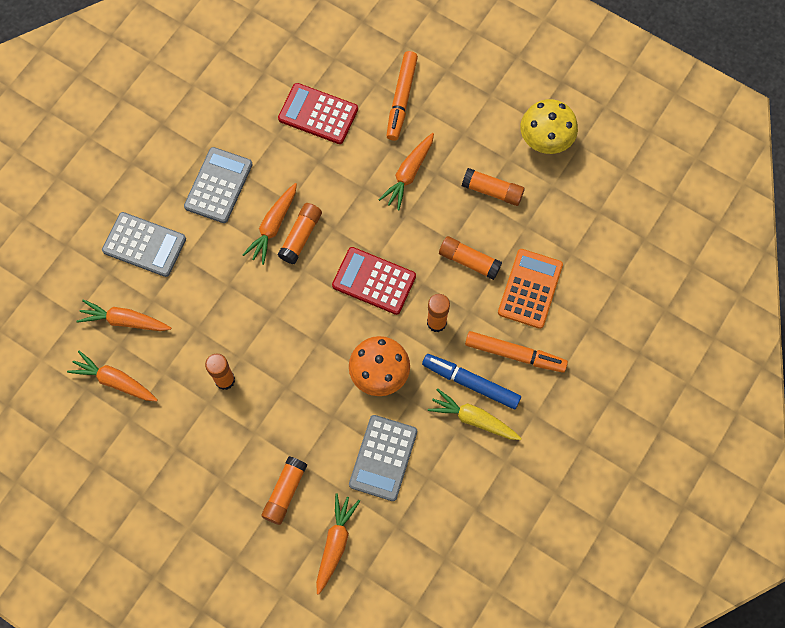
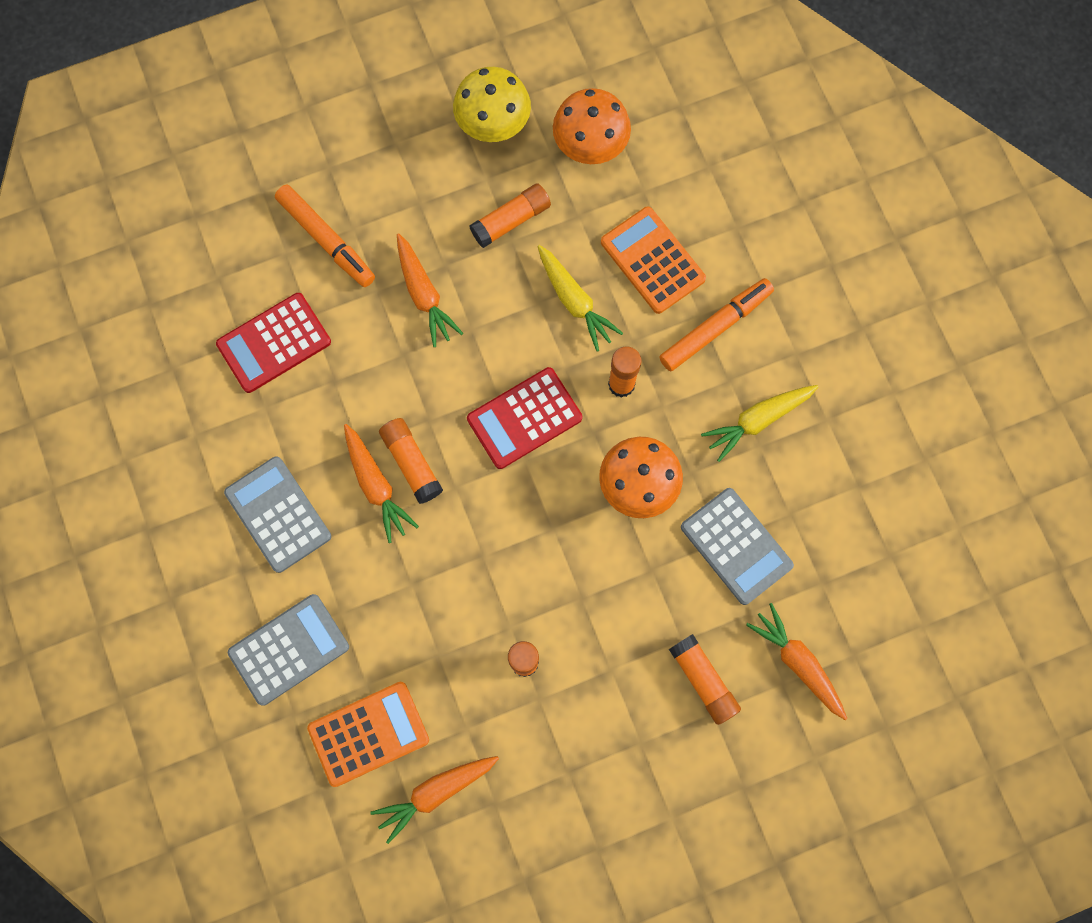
camera: 55 degrees left, 5 degrees up
orange carrot [77,299,171,331] -> orange calculator [307,682,429,787]
blue marker [422,354,521,409] -> none
orange glue stick [439,236,502,280] -> yellow carrot [538,245,623,352]
none -> orange mushroom [553,88,631,164]

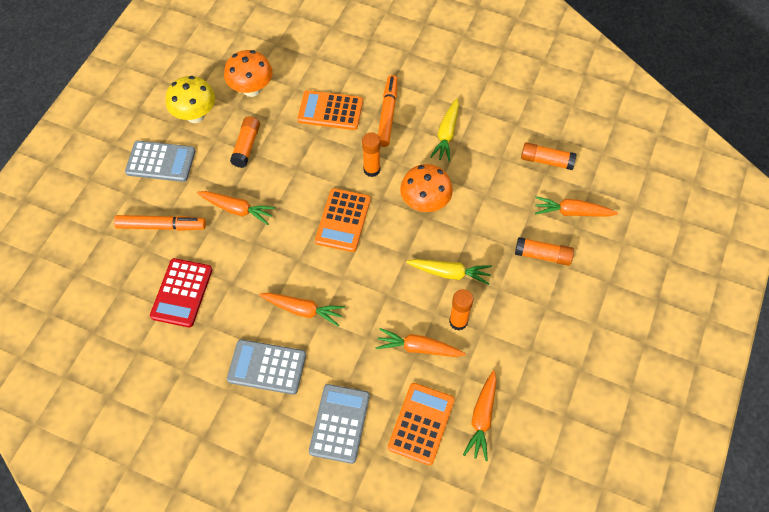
camera: 45 degrees left, 15 degrees down
orange glue stick [379,418,443,504] -> orange glue stick moved to [521,142,577,170]
red calculator [467,367,582,469] -> orange calculator [315,188,370,252]
yellow carrot [538,245,623,352] -> yellow carrot moved to [406,259,492,285]
grey calculator [681,488,794,605] -> grey calculator moved to [125,141,195,182]
none -> orange carrot [375,328,466,357]

